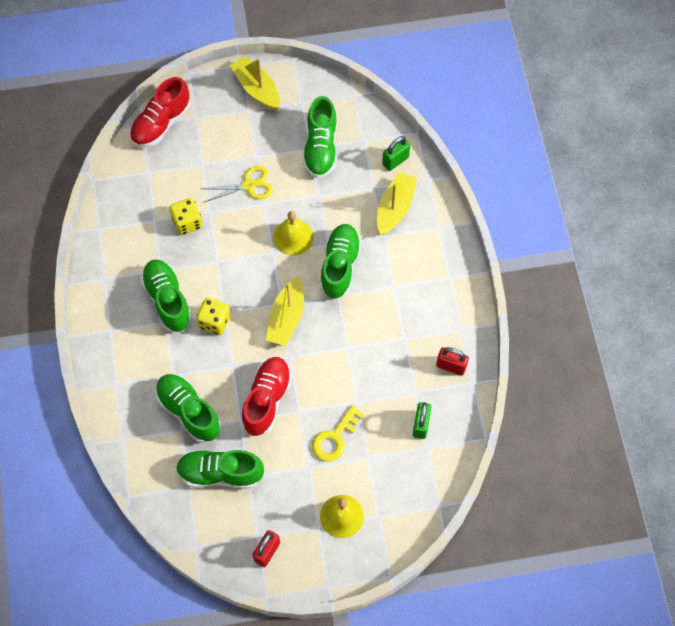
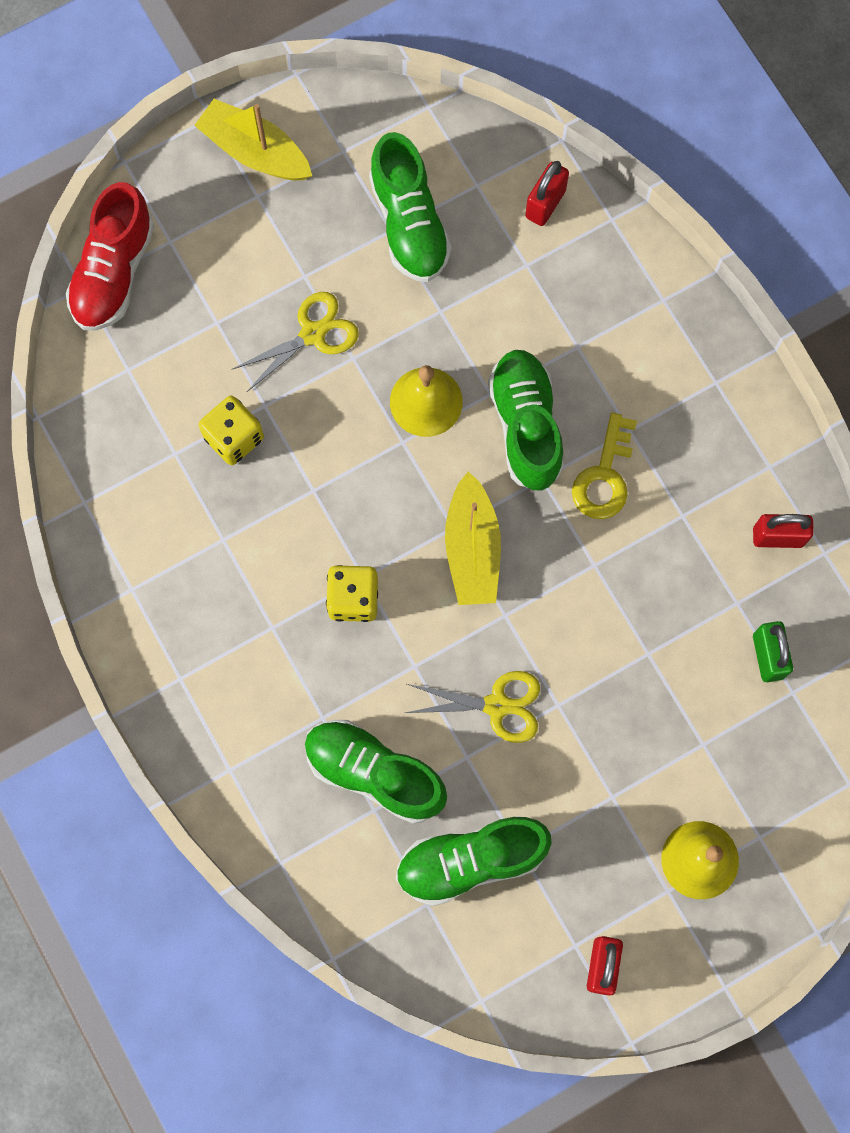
camera: 20 degrees left, 10 degrees up
green shoe [140,259,192,332] -> none
red shoe [241,357,292,436] -> yellow scissors [406,671,540,743]
yellow key [312,405,364,462] -> yellow key moved to [572,413,637,519]
yellow boat [377,172,417,235] -> none
green padlock [382,136,410,171] -> red padlock [525,161,569,226]

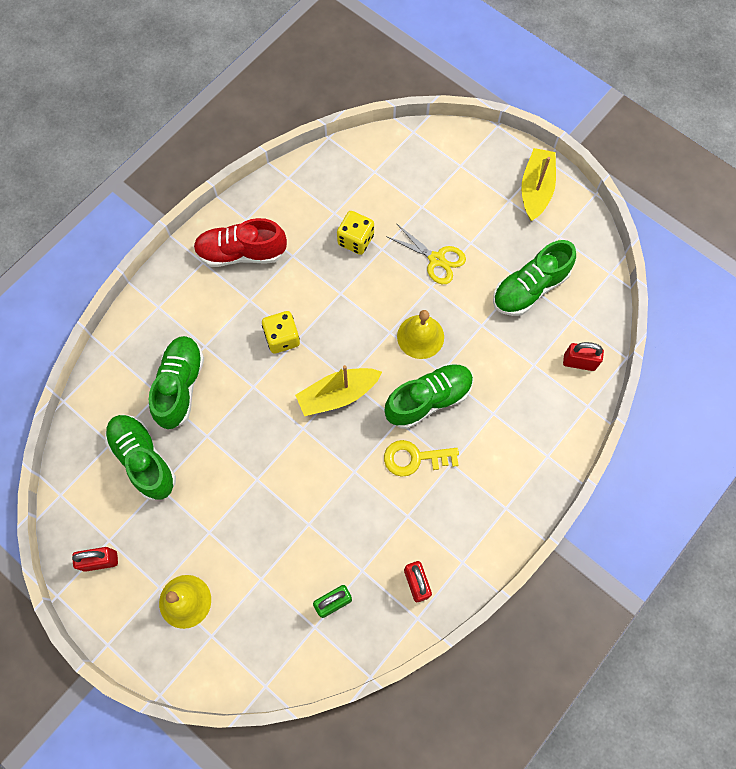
camera: 70 degrees right, 5 degrees down
red shoe [66,182,155,330] -> red shoe moved to [194,218,287,267]
yellow scissors [406,671,540,743] -> none

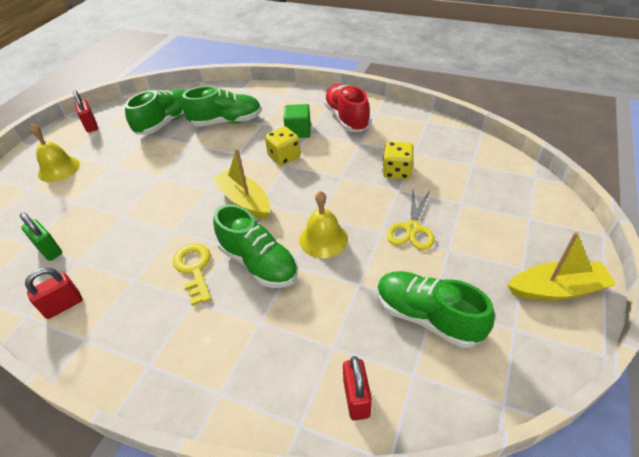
camera: 75 degrees right, 25 degrees down
none -> green cube [284,104,311,138]

